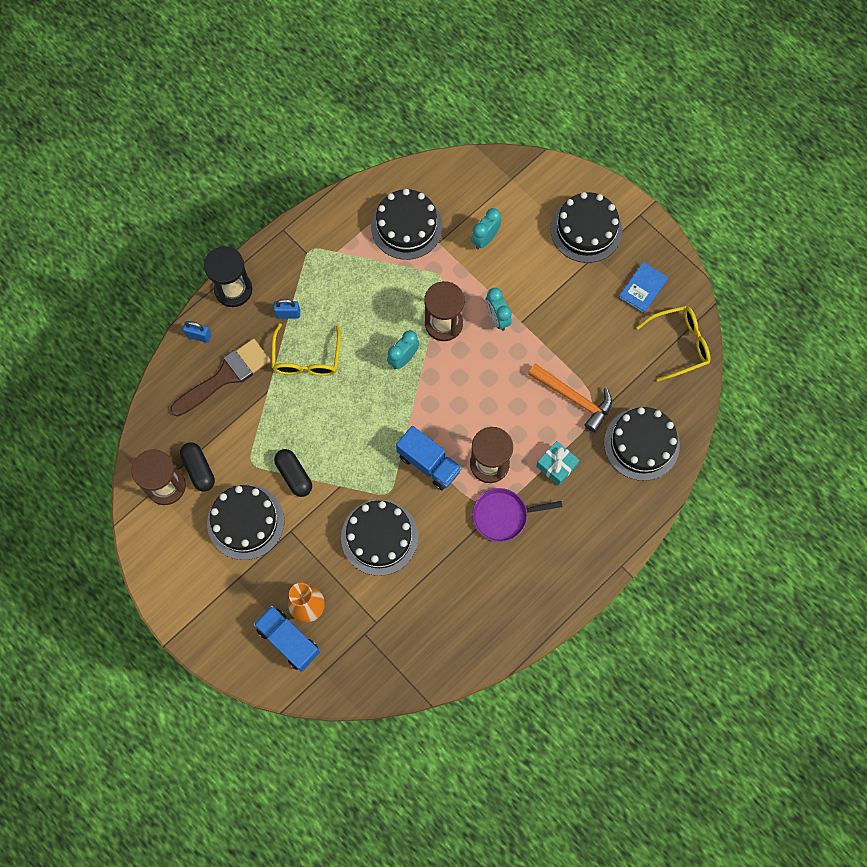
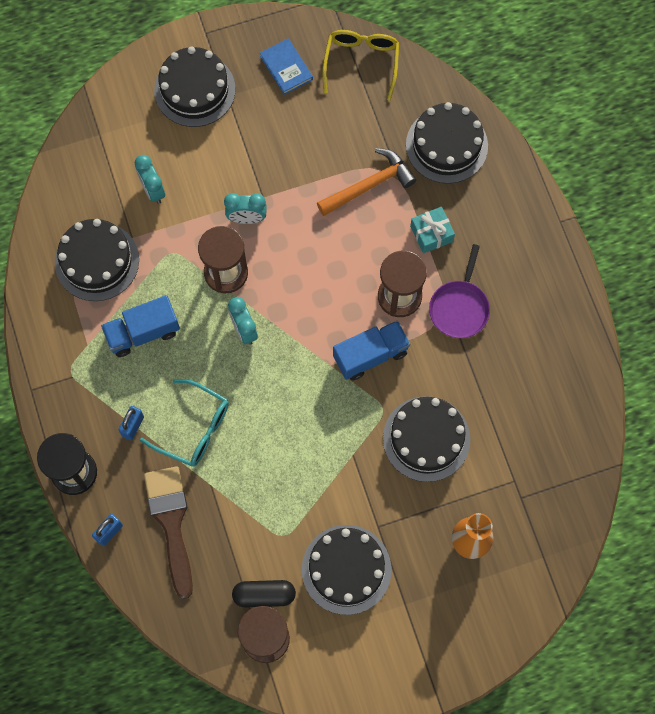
camera: 65 degrees left, 0 degrees up
blue truck [253,606,320,672] -> blue truck moved to [101,295,180,357]
yellow glasses [272,323,341,376] -> turquoise glasses [140,379,229,467]
black capsule [274,449,312,497] -> none

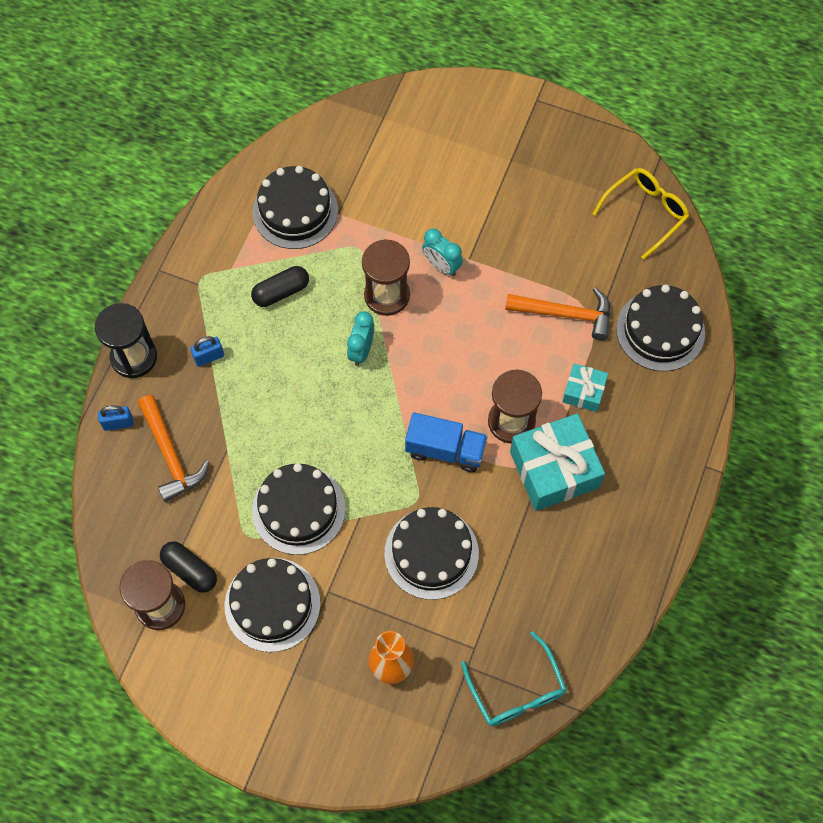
camera: 40 degrees right, 5 degrees down
blue truck [101,295,180,357] -> black capsule [251,266,309,307]
turquoise clock [134,155,165,204] -> none
turquoise glasses [140,379,229,467] -> turquoise glasses moved to [461,631,567,726]
brown brush [144,466,193,599] -> orange hammer [138,395,210,502]
black cake [154,46,235,127] -> black cake moved to [252,463,346,555]
blue book [260,38,313,95] -> none
purple pan [429,244,490,338] -> turquoise gift [510,413,605,511]

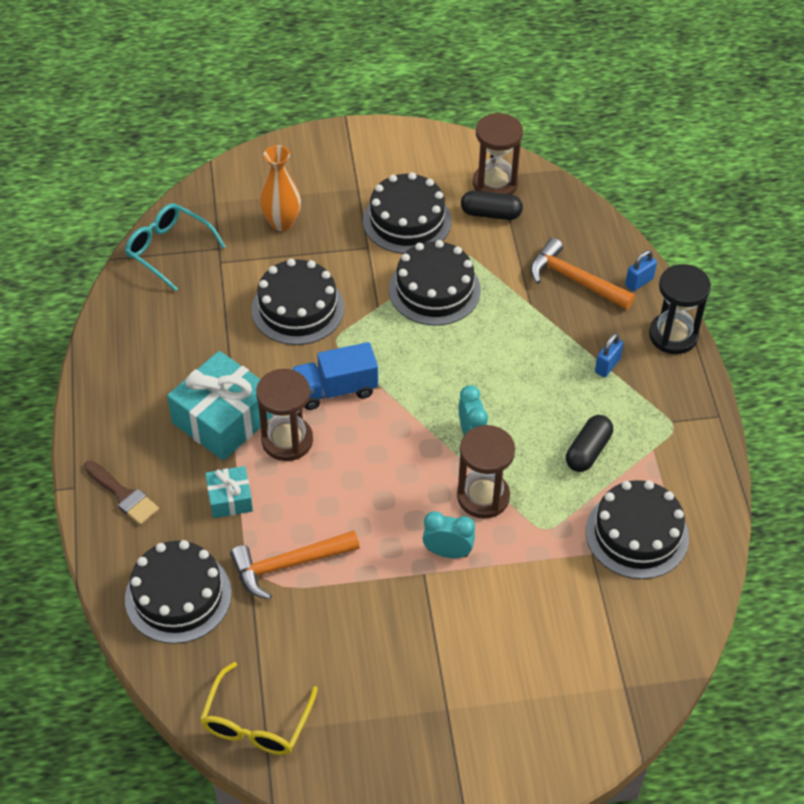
camera: 150 degrees right, 15 degrees down
none -> brown brush [84,460,159,525]

